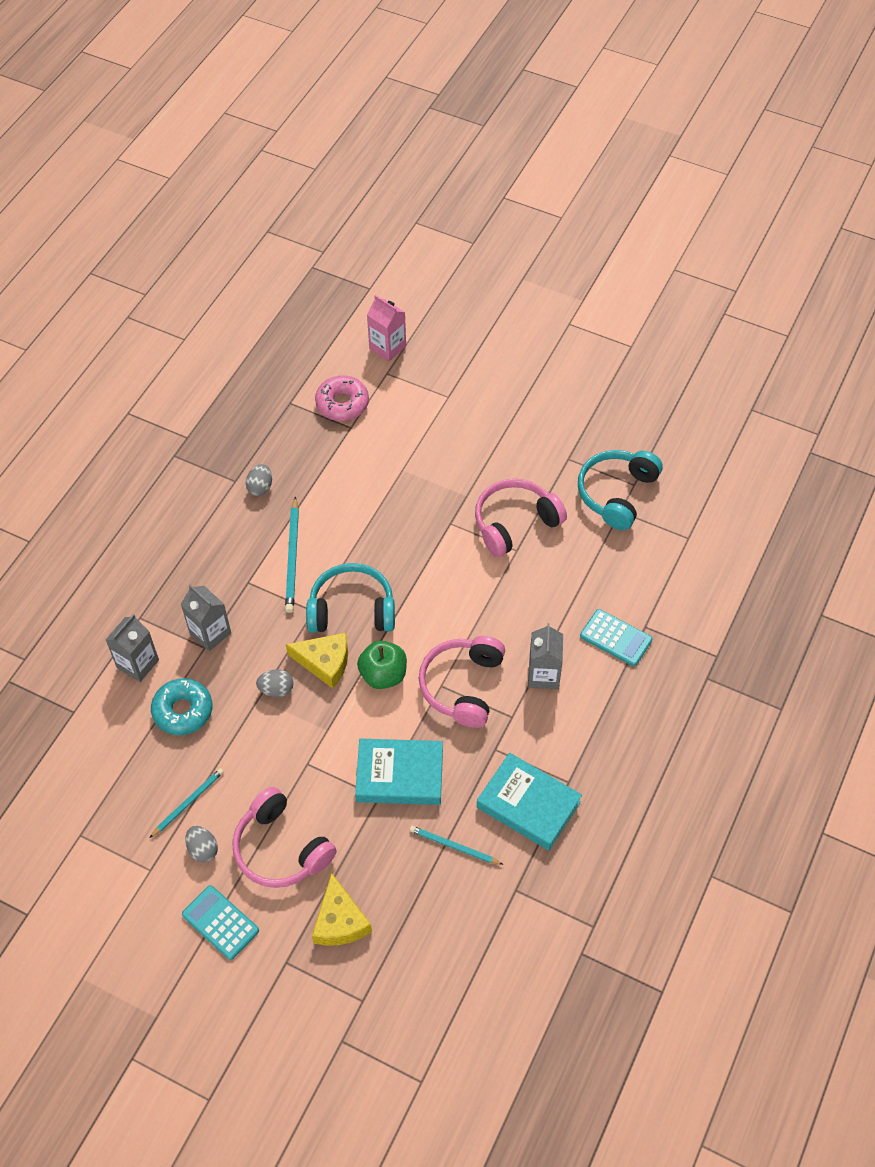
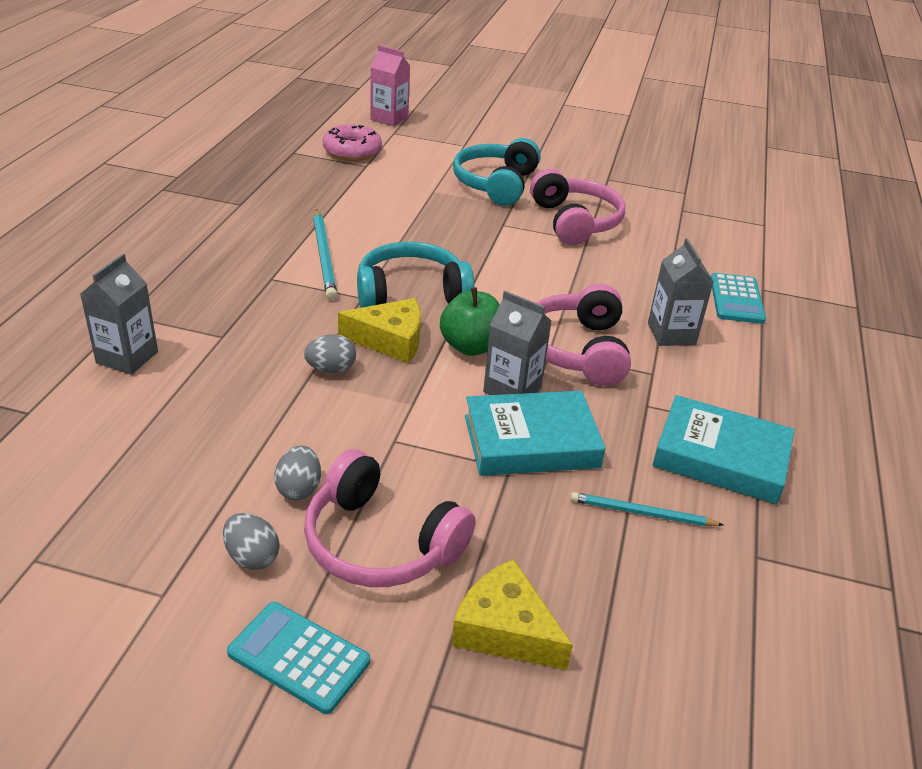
camera: 15 degrees left, 20 degrees down
turquoise pencil [150,768,224,838] -> none
turquoise donut [151,678,212,735] -> none
grey carton [180,585,231,651] -> grey carton moved to [483,291,552,395]
grey egg [246,464,272,496] -> grey egg moved to [274,445,321,500]
yellow cheese [312,873,372,946] -> yellow cheese turned 150 degrees clockwise [452,559,573,670]
pink headphones [475,479,567,557] -> pink headphones turned 120 degrees clockwise [530,169,625,245]
turquoise headphones [578,450,663,530] -> turquoise headphones moved to [453,138,541,206]
turquoise calculator [580,609,652,666] -> turquoise calculator turned 75 degrees clockwise [711,273,766,324]

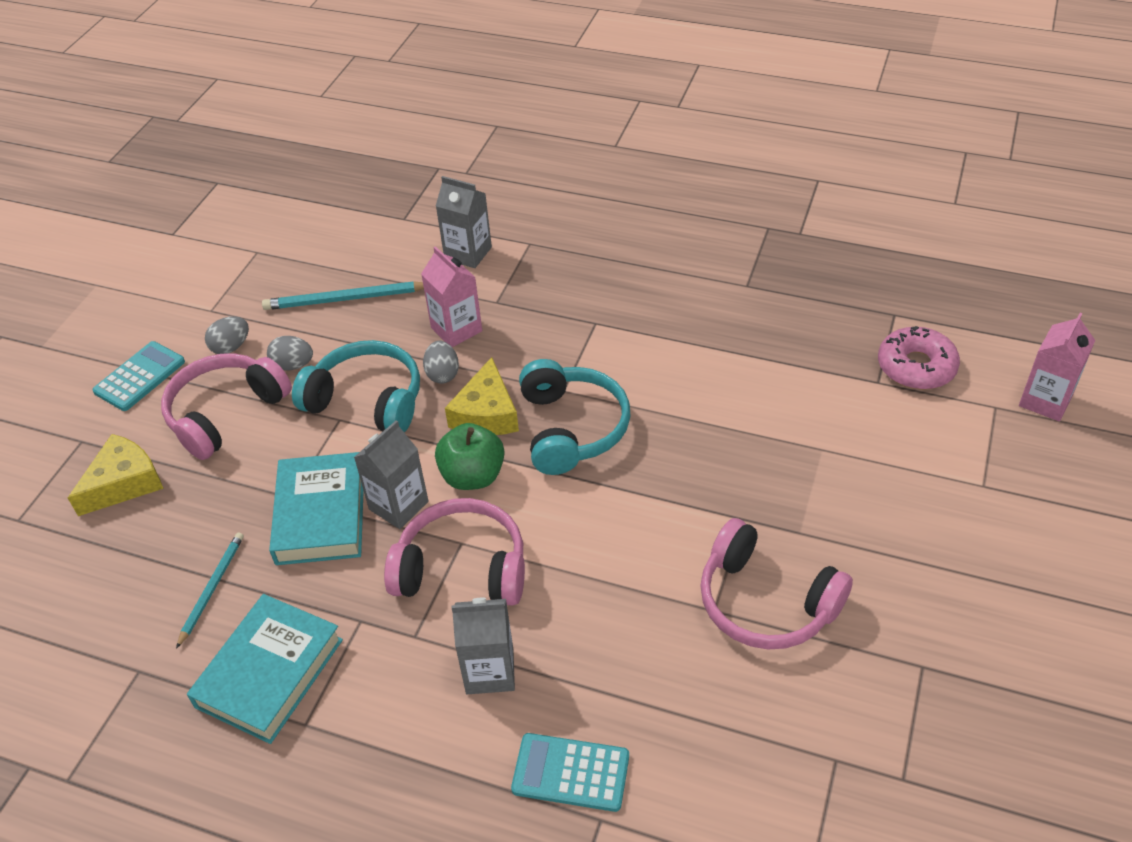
camera: 100 degrees right, 10 degrees up
turquoise pencil [313,209,337,300] -> turquoise pencil moved to [262,281,424,310]
turquoise headphones [453,138,541,206] -> turquoise headphones moved to [292,340,420,433]
pink headphones [530,169,625,245] -> pink headphones turned 45 degrees clockwise [700,518,853,649]
none -> pink carton [421,246,482,347]

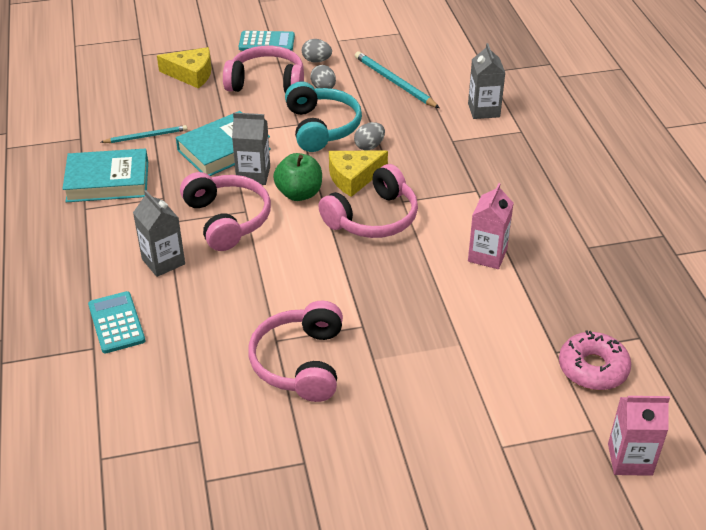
camera: 55 degrees right, 5 degrees down
pink carton [421,246,482,347] -> pink carton moved to [468,183,514,269]
turquoise headphones [519,359,630,475] -> pink headphones [318,164,418,238]

